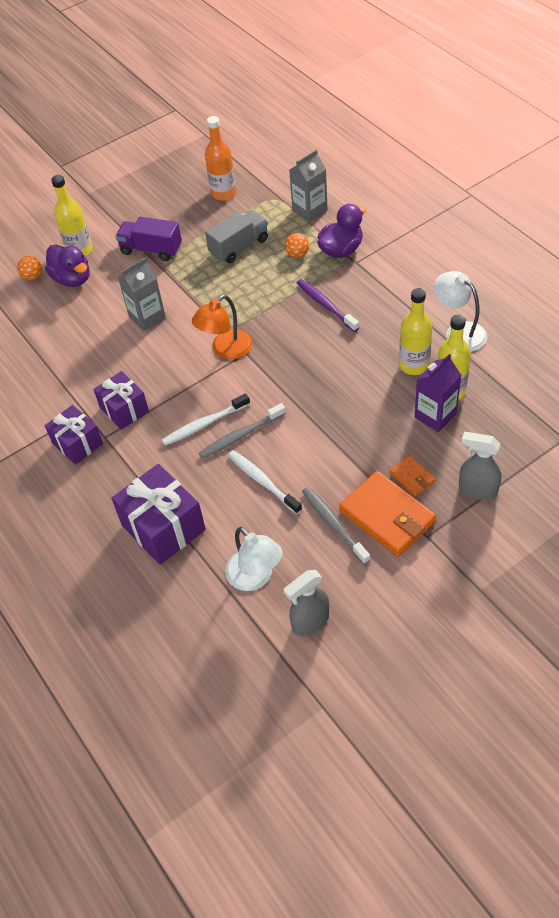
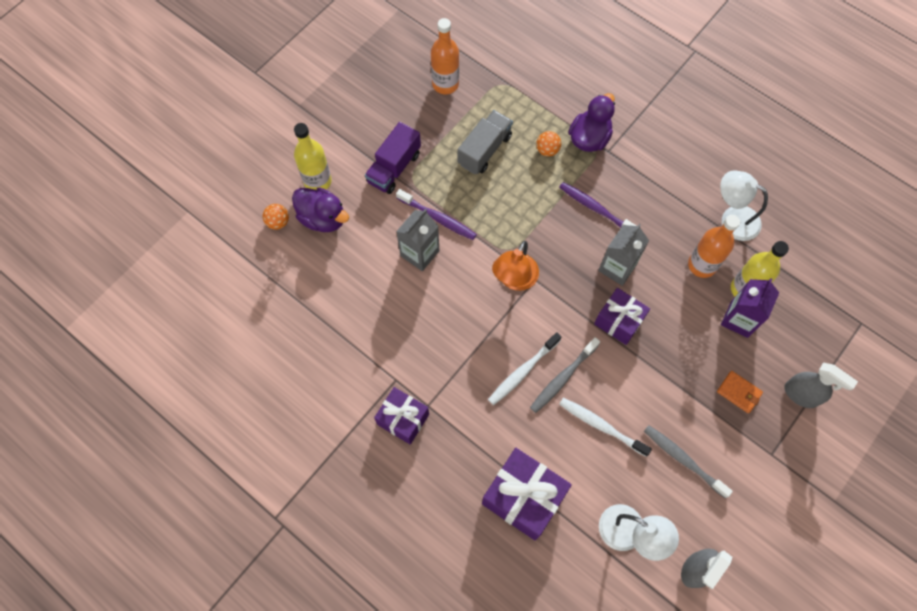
camera: 20 degrees left, 15 degrees up
purple gift [93,371,149,429] -> purple gift moved to [594,288,650,345]
purple truck [115,217,182,261] -> purple truck turned 60 degrees counterclockwise [365,122,421,194]
grey carton [289,149,328,222] -> grey carton moved to [598,224,649,286]
orange wallet [339,471,436,557] -> none
yellow bottle [399,288,432,375] -> orange bottle [688,215,740,278]
grey spray bottle [459,432,501,500] -> grey spray bottle turned 150 degrees counterclockwise [784,362,858,408]
none -> purple toothbrush [396,189,477,240]

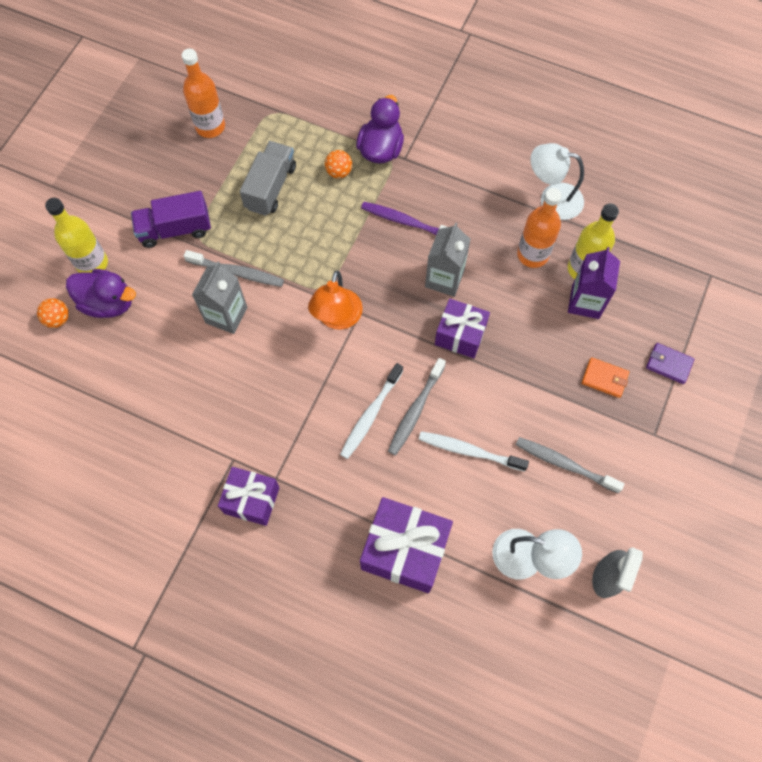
camera: 15 degrees left, 0 degrees up
purple truck [365,122,421,194] -> purple truck turned 60 degrees clockwise [131,191,211,248]
purple toothbrush [396,189,477,240] -> grey toothbrush [184,250,284,287]
grey spray bottle [784,362,858,408] -> purple wallet [646,343,694,384]

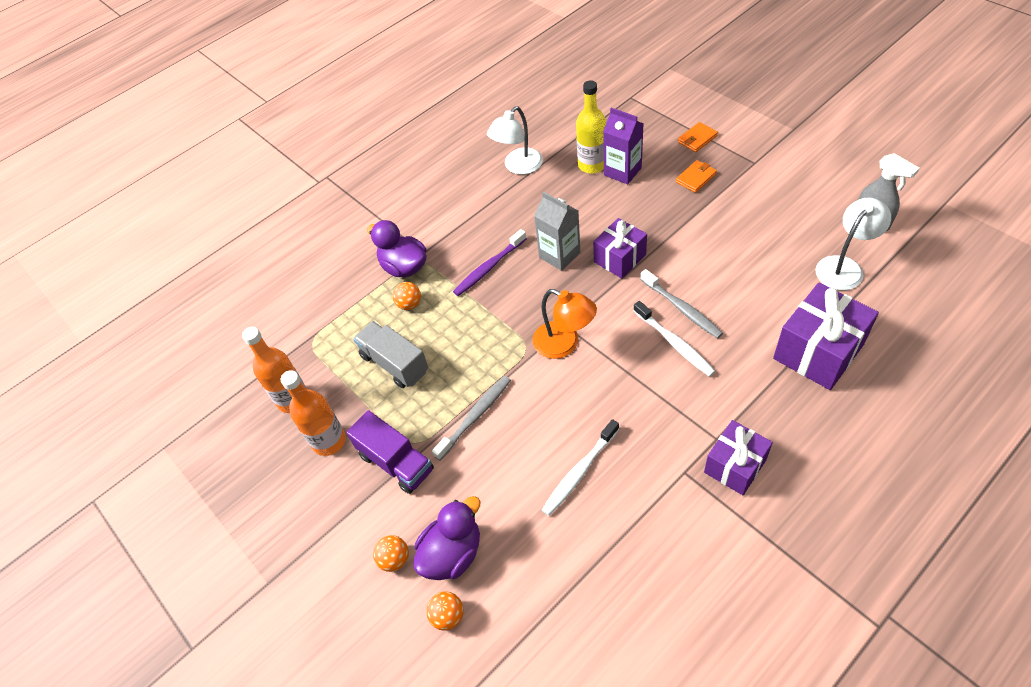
camera: 60 degrees left, 15 degrees down
yellow bottle [45,198,108,273] -> orange ball [373,535,409,572]
purple truck [131,191,211,248] -> purple truck turned 60 degrees counterclockwise [346,410,434,494]
grey carton [192,262,247,334] -> none
white toothbrush [418,431,529,472] -> white toothbrush moved to [542,419,619,516]
grey toothbrush [516,437,624,493] -> none
orange bottle [517,188,562,268] -> orange bottle moved to [281,370,346,456]
purple wallet [646,343,694,384] -> orange wallet [678,122,718,152]

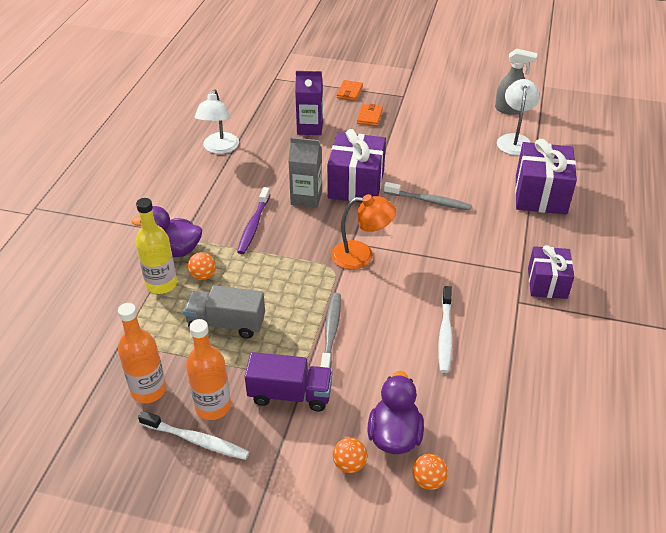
camera: 40 degrees left, 10 degrees down
yellow bottle [576,81,606,174] -> yellow bottle moved to [135,198,177,294]
purple gift [593,218,647,278] -> purple gift [327,129,386,202], size x1.55
white toothbrush [634,301,715,377] -> white toothbrush moved to [138,411,249,460]

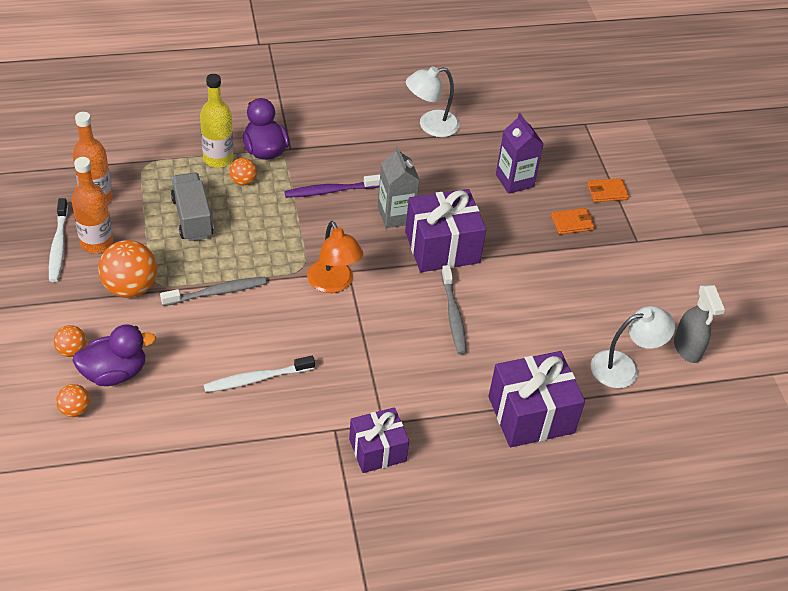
camera: 60 degrees right, 5 degrees up
purple truck [245,352,333,411] -> orange ball [99,240,157,298]

